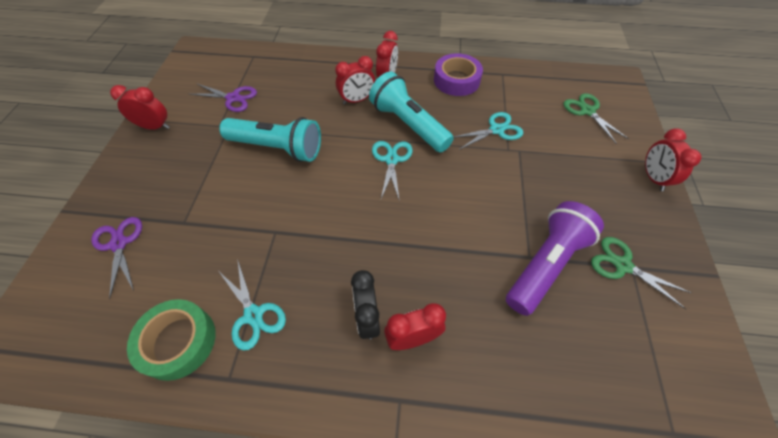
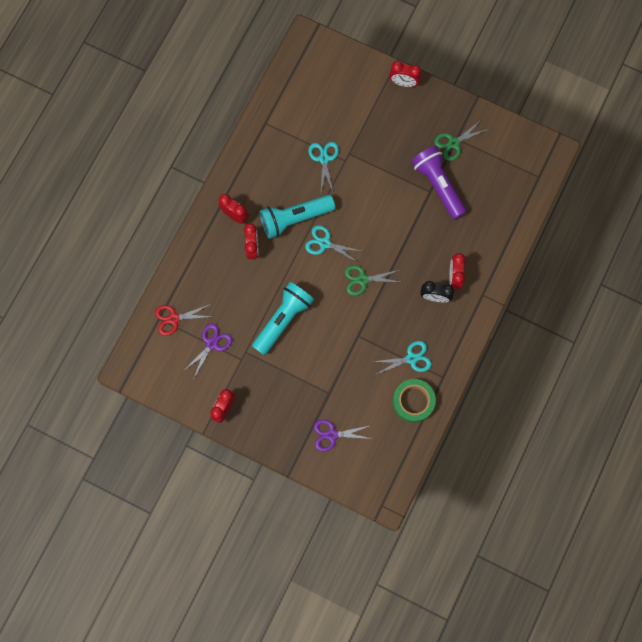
camera: 70 degrees left, 20 degrees up
purple tape [434,53,483,96] -> none
green scissors [564,93,629,144] -> green scissors moved to [345,265,400,296]
none -> red scissors [155,304,213,336]

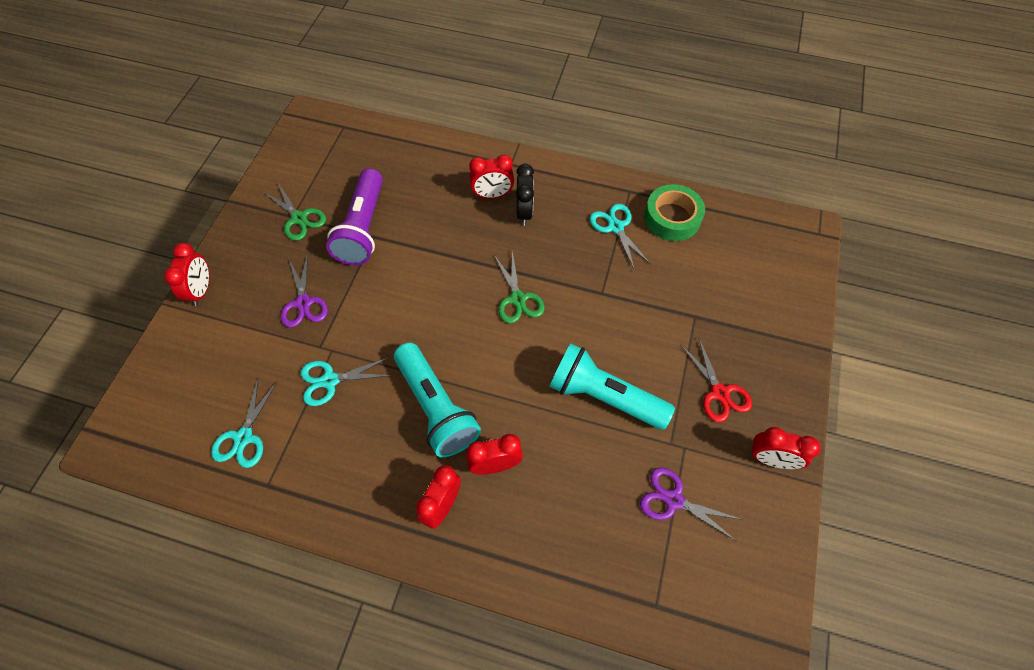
camera: 100 degrees left, 15 degrees down
red scissors [155,304,213,336] -> red scissors moved to [681,338,752,422]
turquoise scissors [305,225,361,262] -> turquoise scissors moved to [211,379,277,468]
purple scissors [314,419,372,452] -> purple scissors moved to [281,254,328,328]
purple flashlight [411,146,467,220] -> purple flashlight turned 45 degrees counterclockwise [326,168,383,265]

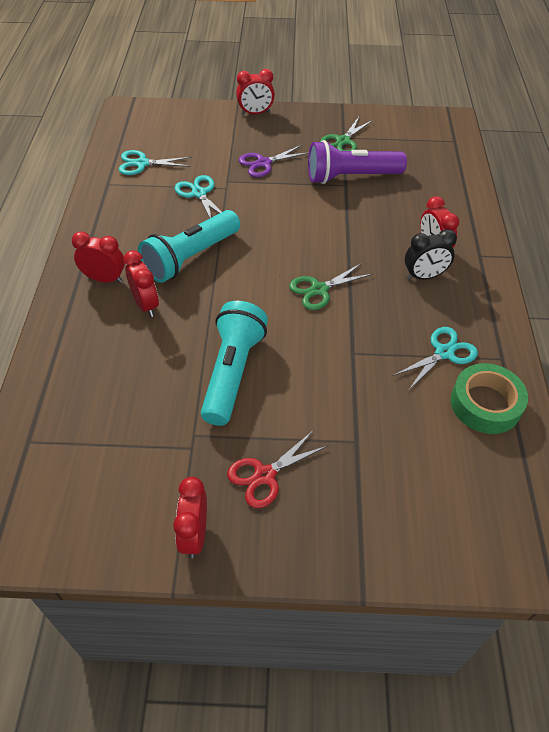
camera: 75 degrees right, 10 degrees down
purple scissors [640,467,743,541] -> none

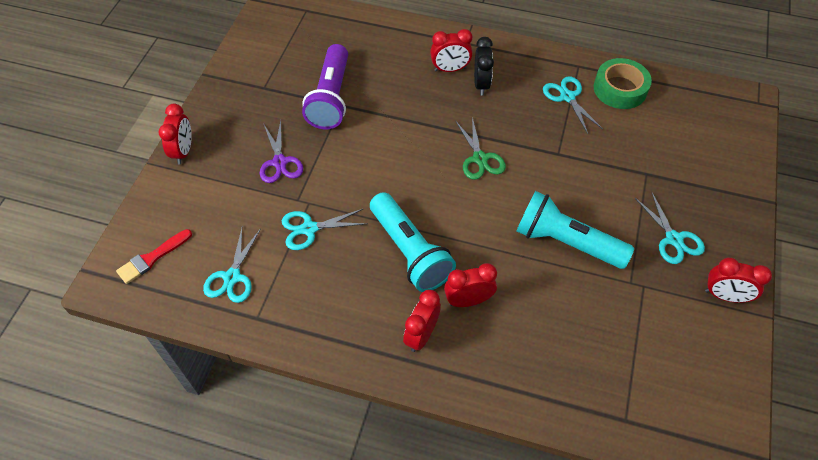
camera: 75 degrees left, 5 degrees up
red scissors [227,430,329,508] -> turquoise scissors [635,191,705,264]
green scissors [320,117,373,151] -> none
none -> red brush [116,229,192,284]

